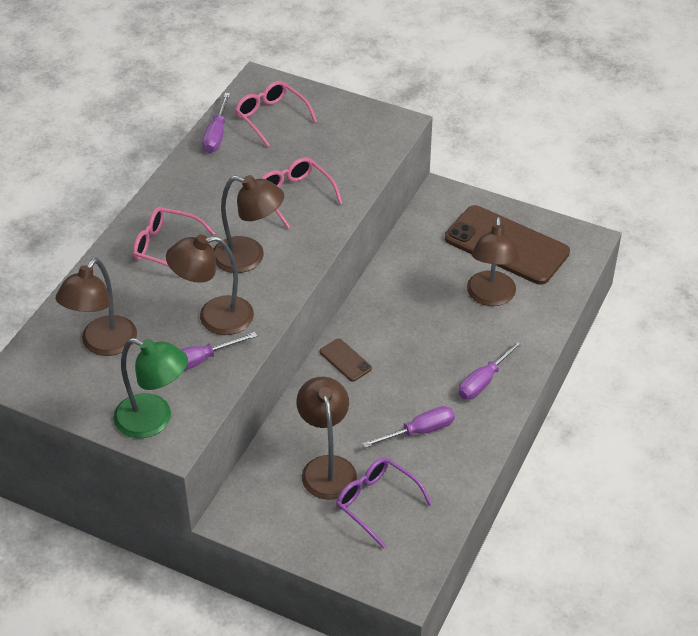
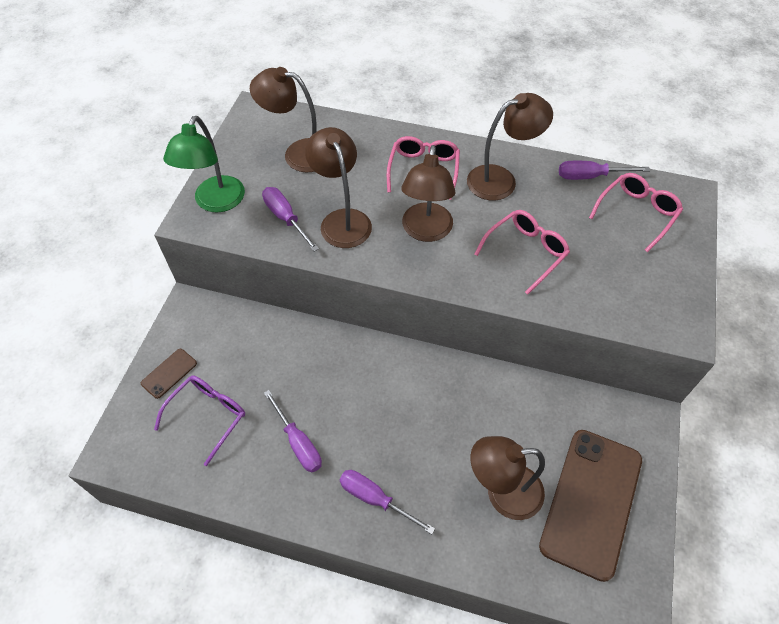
camera: 80 degrees right, 10 degrees up
brown lamp [296,377,357,500] -> brown lamp moved to [467,93,553,201]
brown phone [320,339,372,382] -> brown phone moved to [141,349,197,399]

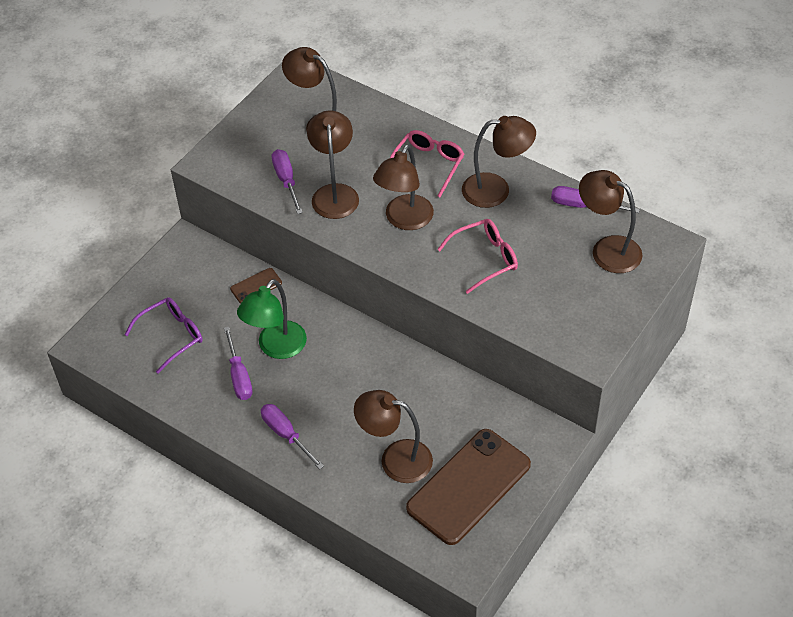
camera: 20 degrees right, 5 degrees down
brown phone [141,349,197,399] -> brown phone moved to [230,268,282,303]
green lamp [163,116,245,213] -> green lamp moved to [237,279,307,359]
pink glasses [589,173,683,252] -> brown lamp [579,170,643,273]

